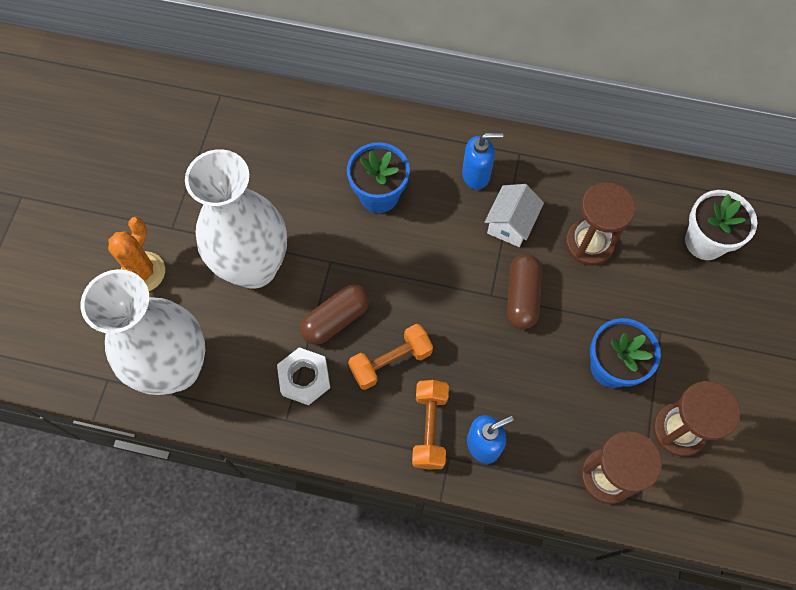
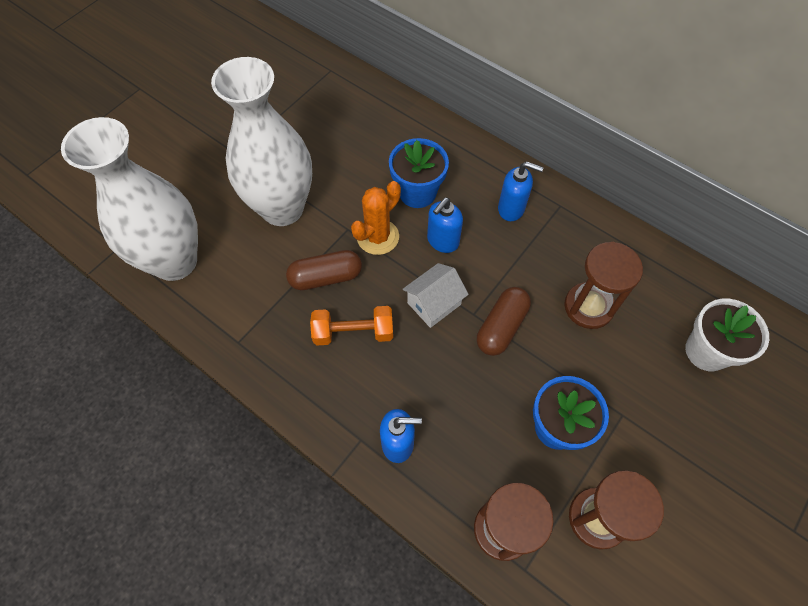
camera: 25 degrees right, 5 degrees down
orange cactus [108,217,165,291] -> orange cactus moved to [351,181,401,255]
white nut [277,347,330,405] -> none
orange dumbbell [412,380,449,469] -> none
white house [485,184,544,247] -> white house moved to [403,263,469,328]
none -> blue soap dispenser [427,198,463,253]

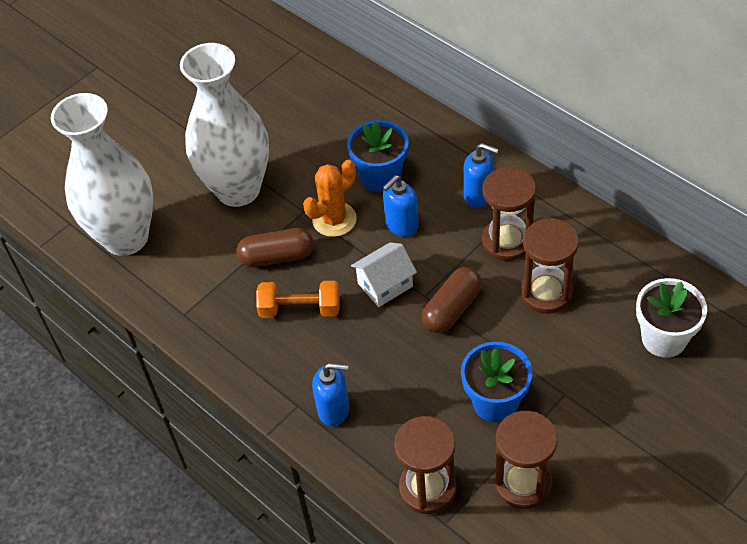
camera: 10 degrees right, 10 degrees down
none -> brown hourglass [482,167,536,261]

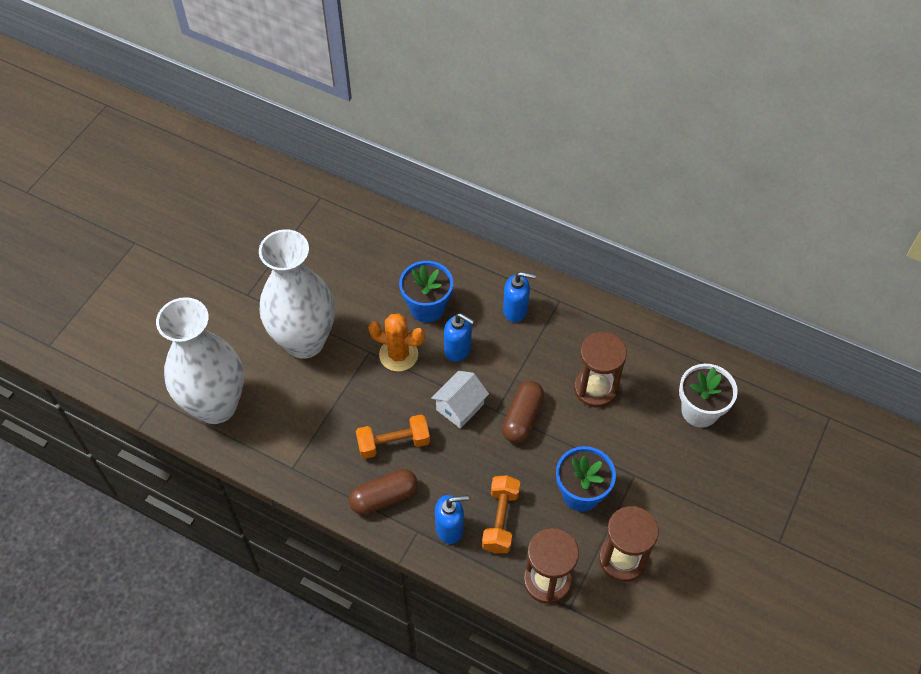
camera: 20 degrees left, 5 degrees up
brown capsule [236,228,314,267] -> brown capsule moved to [349,469,418,515]
orange cactus [303,160,357,237] -> orange cactus turned 75 degrees clockwise [368,313,425,372]
blue soap dispenser [383,175,419,237] -> blue soap dispenser turned 90 degrees counterclockwise [444,313,474,362]
brown hourglass [482,167,536,261] -> none
none -> orange dumbbell [482,475,520,554]

